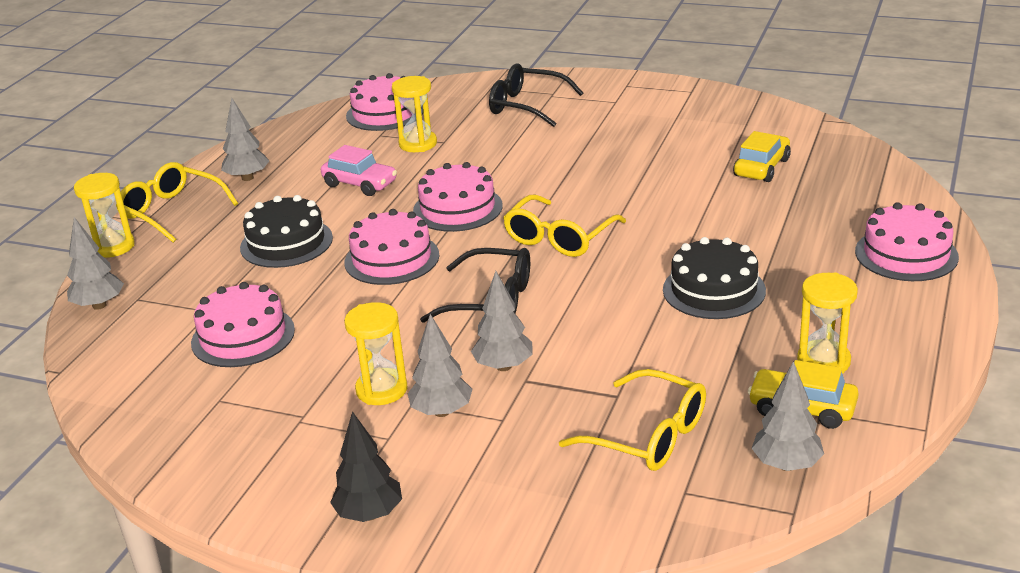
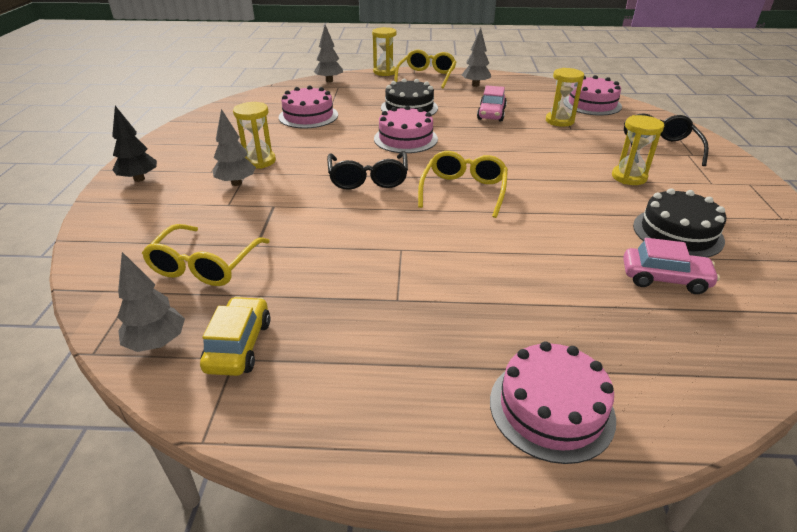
camera: 70 degrees right, 5 degrees up
pink cake [413,162,503,232] -> none
grey tree [471,271,533,371] -> none
yellow glasses [503,194,626,257] -> yellow glasses turned 90 degrees clockwise [418,151,508,218]
black cake [663,237,766,319] -> black cake moved to [633,188,726,257]
yellow car [733,131,791,182] -> pink car [623,238,720,294]
yellow hourglass [797,273,858,374] -> yellow hourglass moved to [612,115,664,185]

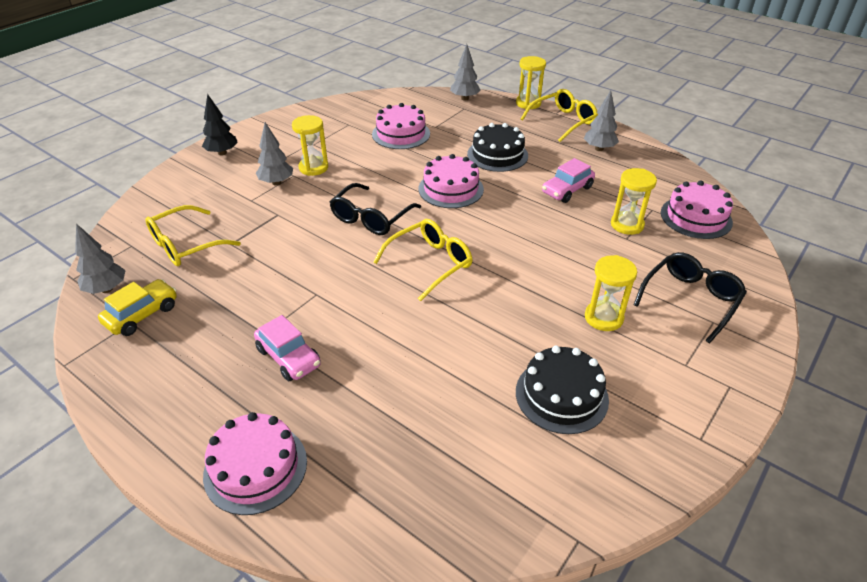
camera: 35 degrees right, 5 degrees up
pink car [623,238,720,294] -> pink car moved to [254,315,321,381]

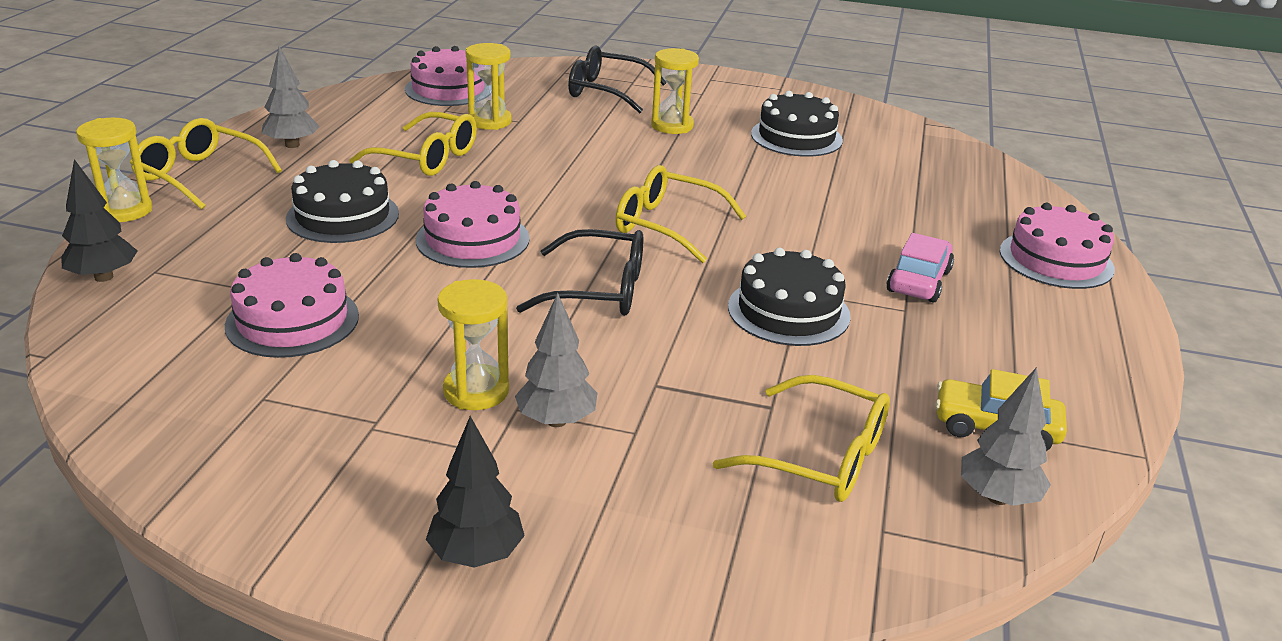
camera: 115 degrees left, 10 degrees down
grey tree [450,44,480,101] -> black tree [61,159,137,282]
pink car [542,158,595,203] -> yellow glasses [349,112,477,176]
none -> black cake [728,248,851,346]

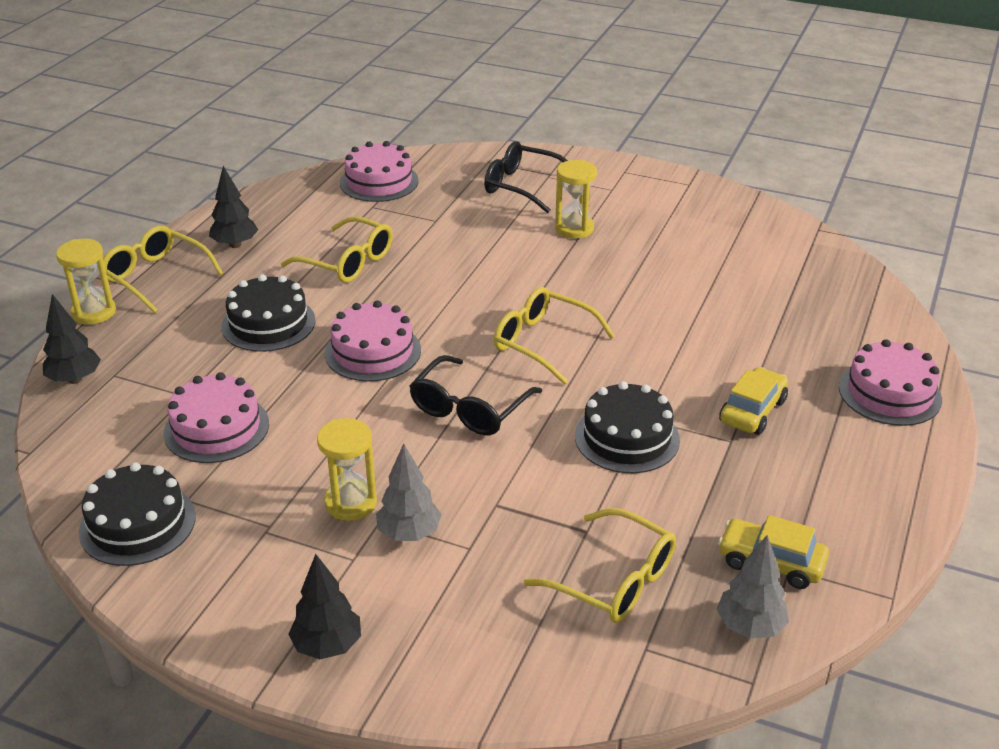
camera: 10 degrees right, 5 degrees up
grey tree [262,46,320,148] -> black tree [209,166,258,248]
yellow hourglass [466,43,512,130] -> none
black glasses [516,229,643,316] -> black glasses turned 105 degrees clockwise [409,355,542,435]
black cake [751,91,843,157] -> black cake moved to [79,462,196,566]
pink car [886,233,954,303] -> yellow car [719,367,788,435]

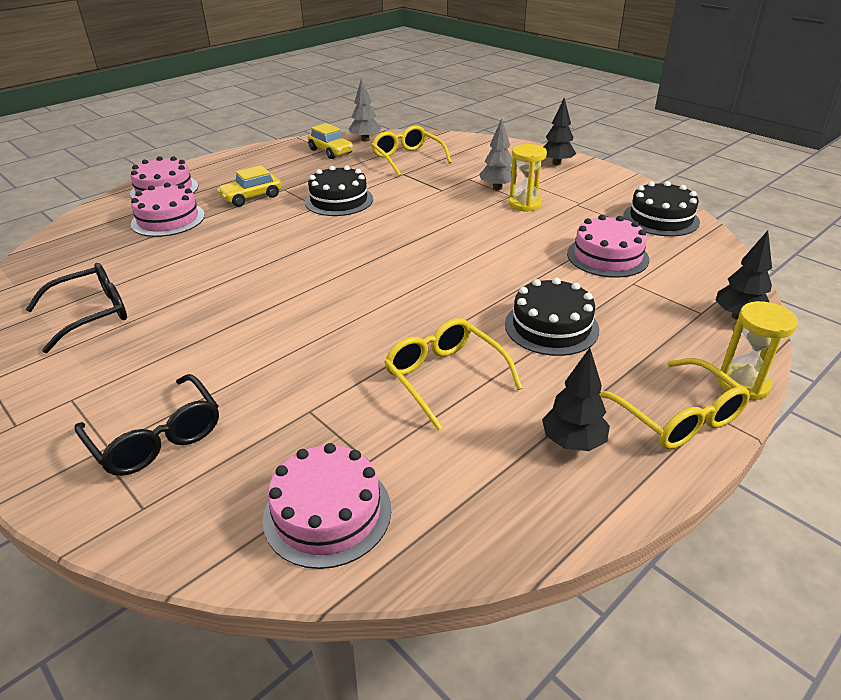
camera: 155 degrees left, 0 degrees up
pink cake [325,300,421,382] -> pink cake moved to [131,183,205,237]
black glasses [409,355,542,435] -> black glasses moved to [26,263,127,353]
yellow glasses [494,287,615,385] -> none
yellow hourglass [555,160,597,238] -> none

